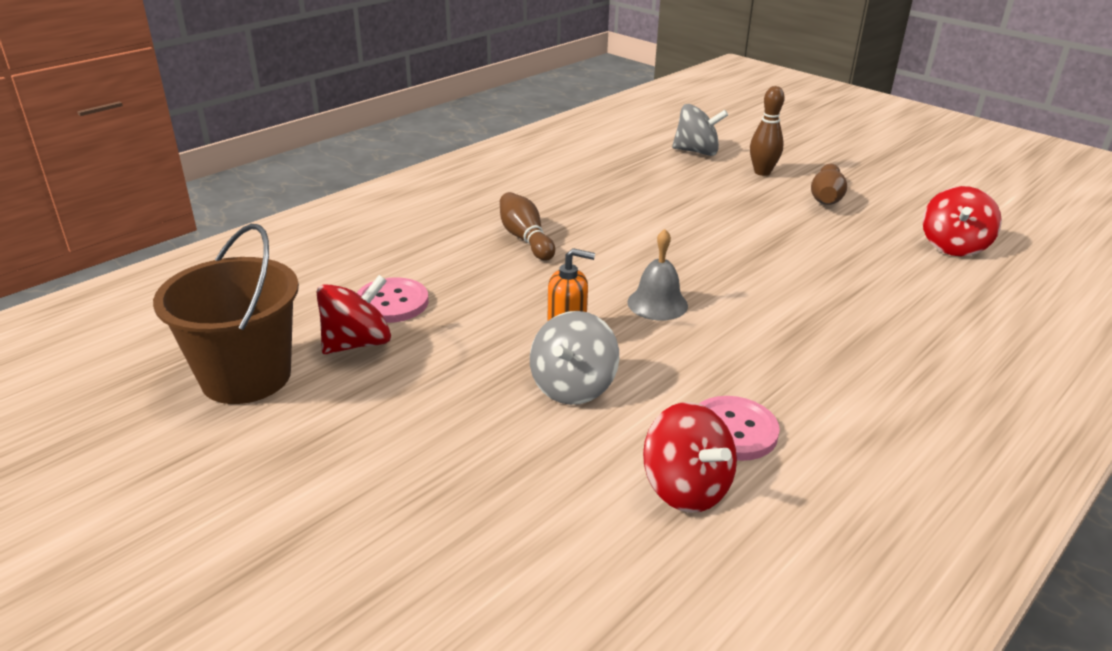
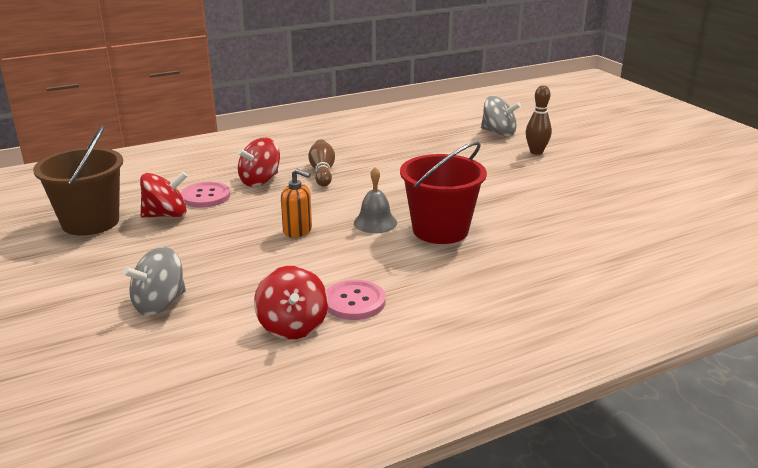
camera: 20 degrees right, 5 degrees down
grey spinning top [530,311,619,405] -> grey spinning top moved to [123,247,186,315]
brown bowling pin [811,164,847,205] -> none
red spinning top [922,186,1002,256] -> red spinning top moved to [238,138,280,187]
none -> red bucket [400,142,487,244]

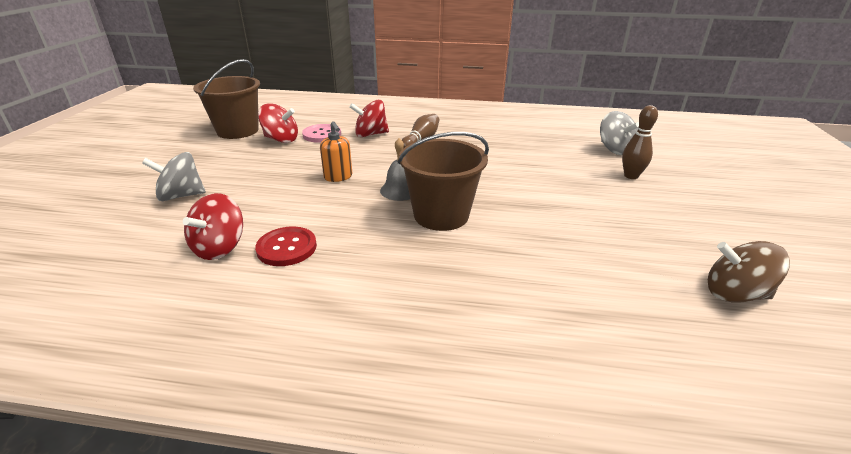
camera: 35 degrees right, 5 degrees up
pink button [326,280,385,320] -> red button [255,226,317,266]
red bucket [400,142,487,244] -> brown bucket [398,132,489,231]
none -> brown spinning top [708,241,790,303]

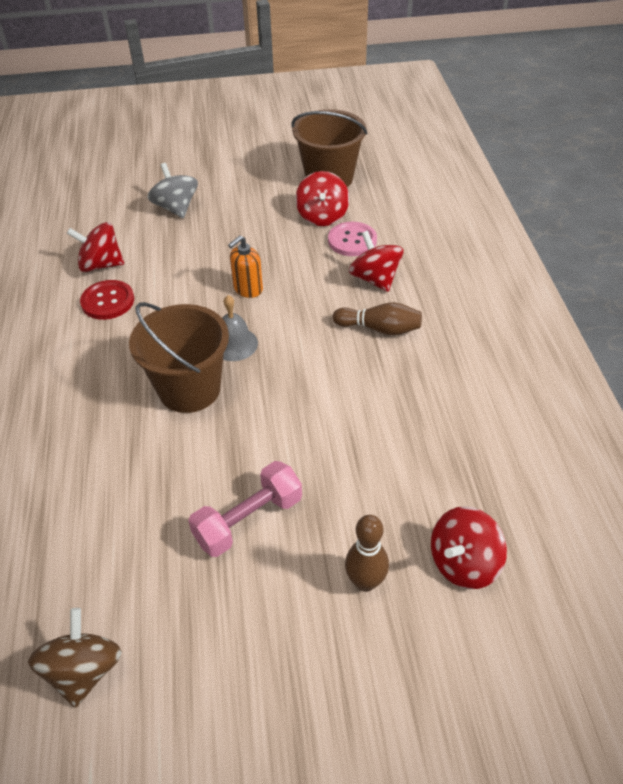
camera: 75 degrees right, 15 degrees up
grey spinning top [600,111,639,155] -> red spinning top [431,506,507,589]
none -> pink dumbbell [188,461,302,557]

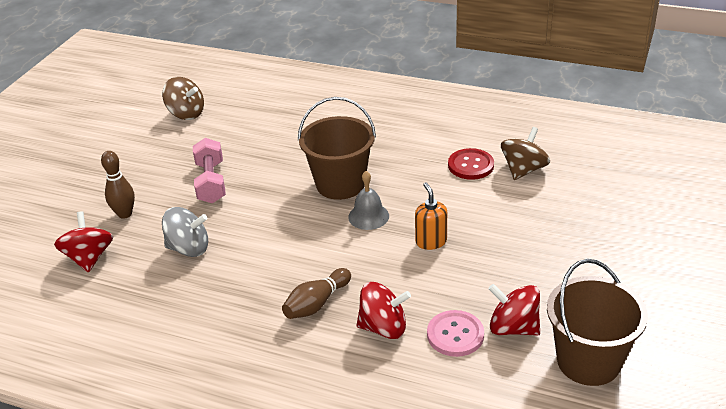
camera: 120 degrees right, 10 degrees down
red spinning top [67,222,124,272] -> brown spinning top [501,127,550,180]
grey spinning top [148,163,198,218] -> grey spinning top moved to [162,207,208,257]

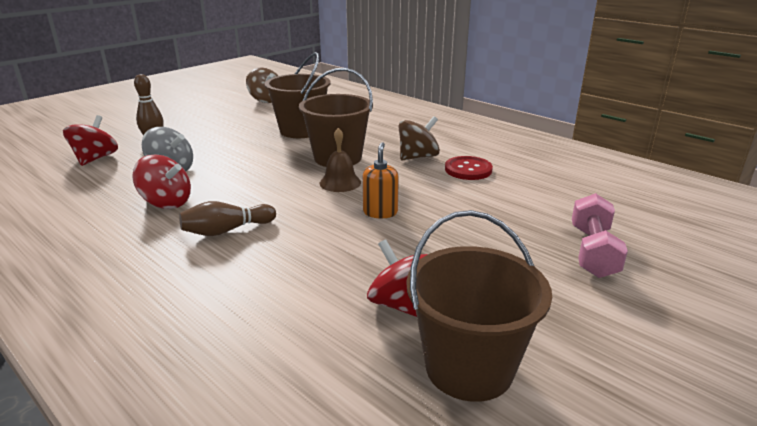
camera: 20 degrees right, 10 degrees down
pink dumbbell [193,138,226,203] -> pink dumbbell moved to [572,193,628,278]
grey bell [348,171,389,230] -> brown bell [320,128,361,192]
red spinning top [356,282,411,339] -> red spinning top moved to [132,155,191,209]
pink button [427,310,484,357] -> none
brown spinning top [501,127,550,180] -> brown spinning top moved to [399,116,440,161]
none -> brown bucket [265,52,331,138]

